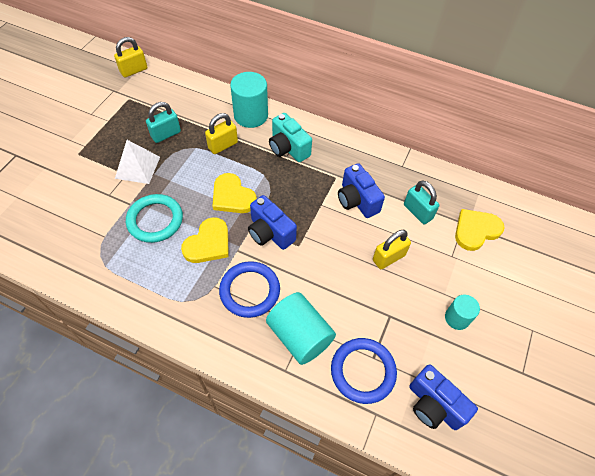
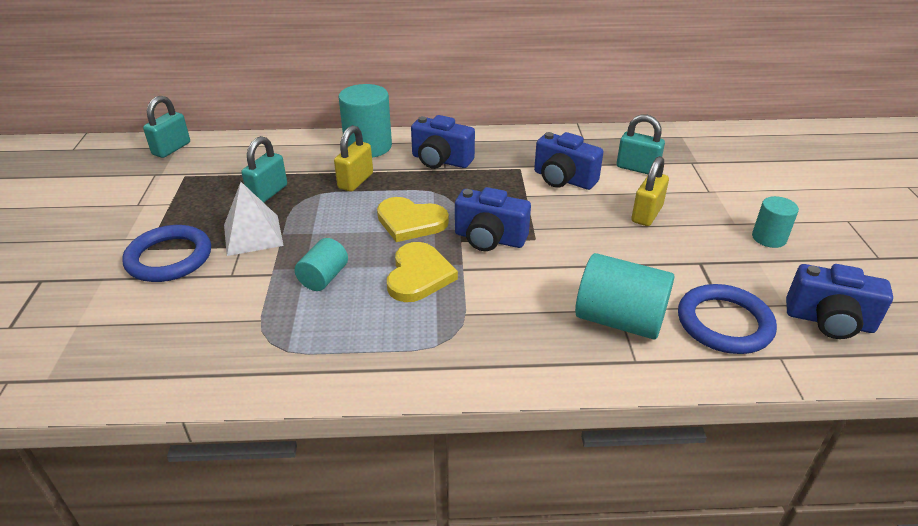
camera: 25 degrees left, 20 degrees down
yellow padlock [114,37,148,77] -> turquoise padlock [143,96,190,158]
turquoise ring [126,194,183,243] -> turquoise cylinder [295,238,348,291]
blue ring [219,261,280,318] -> blue ring moved to [122,225,211,282]
turquoise camera [269,113,312,162] -> blue camera [411,115,475,169]
yellow heart [455,209,505,251] -> none

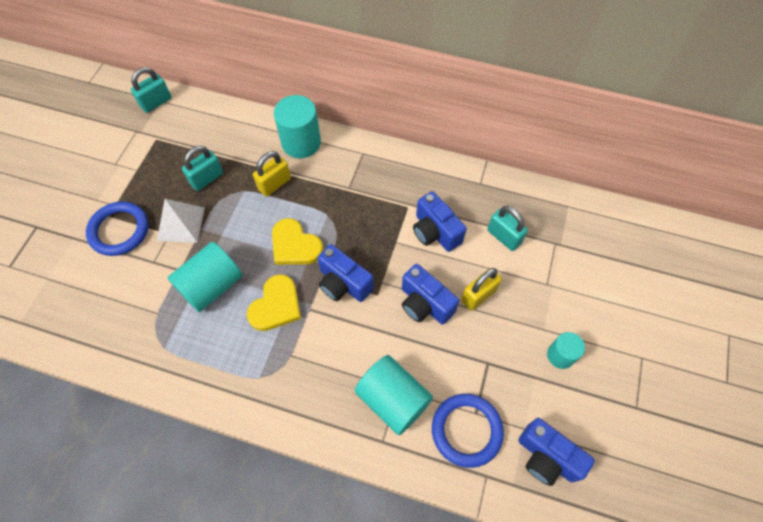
camera: 20 degrees right, 25 degrees up
turquoise cylinder [295,238,348,291] -> turquoise cylinder [168,242,242,312], size x1.73
blue camera [411,115,475,169] -> blue camera moved to [402,264,459,324]

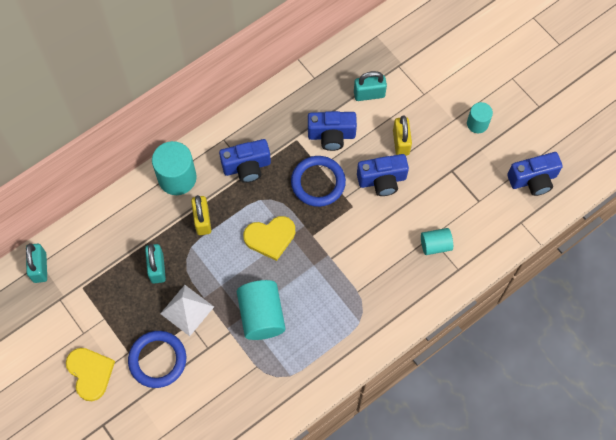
camera: 55 degrees left, 5 degrees up
yellow heart [247,274,301,331] -> yellow heart moved to [66,348,115,401]
blue camera [318,244,374,302] -> blue camera moved to [219,139,271,183]
turquoise cylinder [355,355,433,435] -> turquoise cylinder [421,228,453,255], size x0.58
blue ring [432,394,504,468] -> blue ring moved to [291,156,346,207]

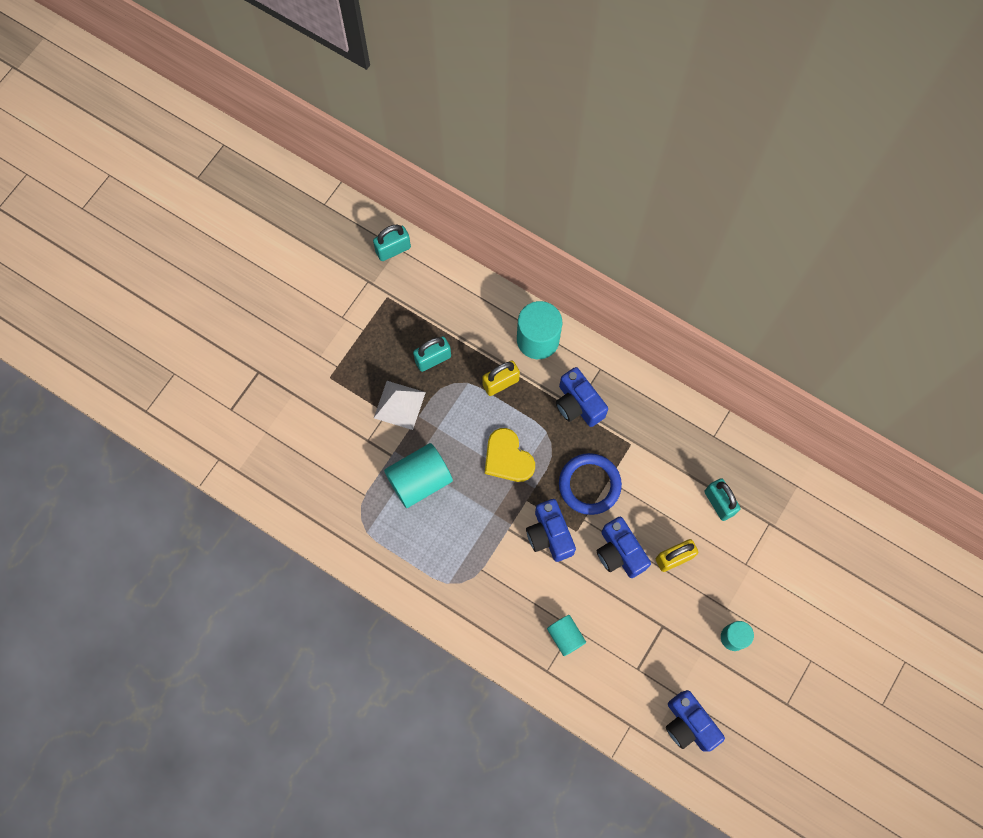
camera: 70 degrees right, 5 degrees up
yellow heart [66,348,115,401] -> none
blue ring [128,331,186,388] -> none
blue camera [308,111,357,151] -> blue camera moved to [526,499,576,562]

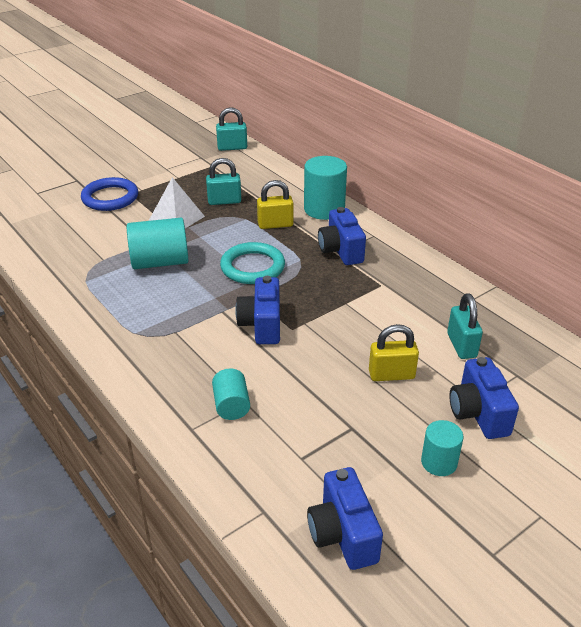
camera: 20 degrees right, 35 degrees down
yellow heart [485,428,535,482] -> turquoise ring [220,242,285,284]
blue ring [559,453,622,515] -> blue ring moved to [81,177,138,211]
blue camera [597,517,651,578] -> blue camera moved to [449,357,519,439]

